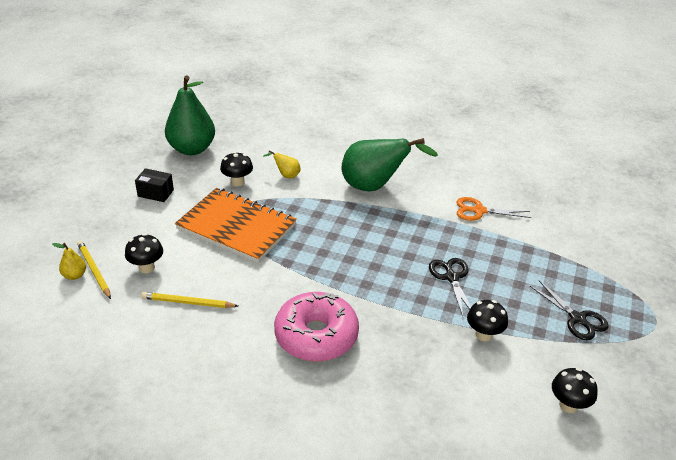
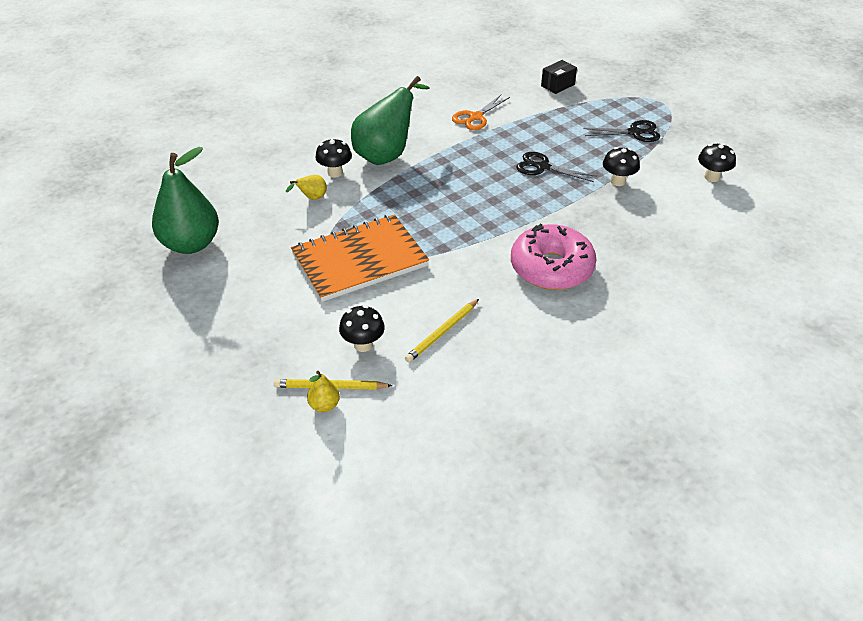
camera: 55 degrees left, 5 degrees up
black box [135,168,174,202] -> black box moved to [541,60,577,94]
black mushroom [220,152,253,187] -> black mushroom moved to [315,138,352,177]

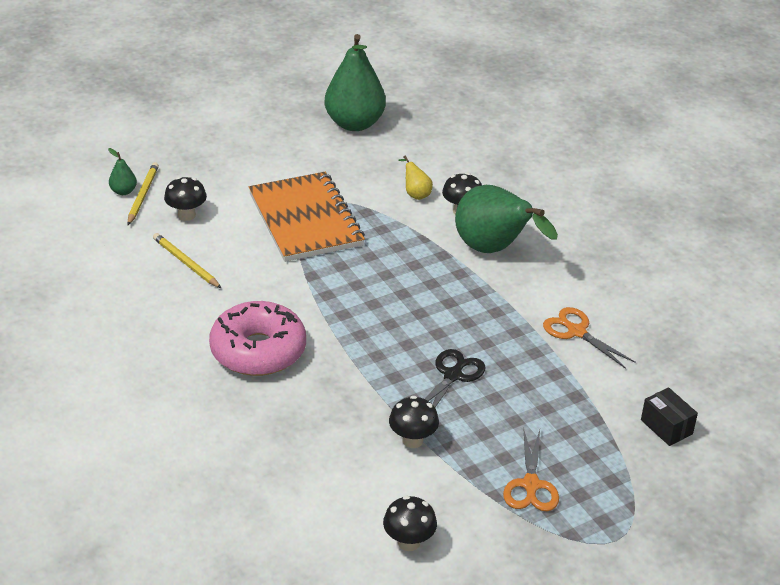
camera: 95 degrees right, 5 degrees down
yellow pear [307,371,340,412] -> green pear [108,148,137,195]
black scissors [583,120,660,142] -> orange scissors [503,430,559,511]

